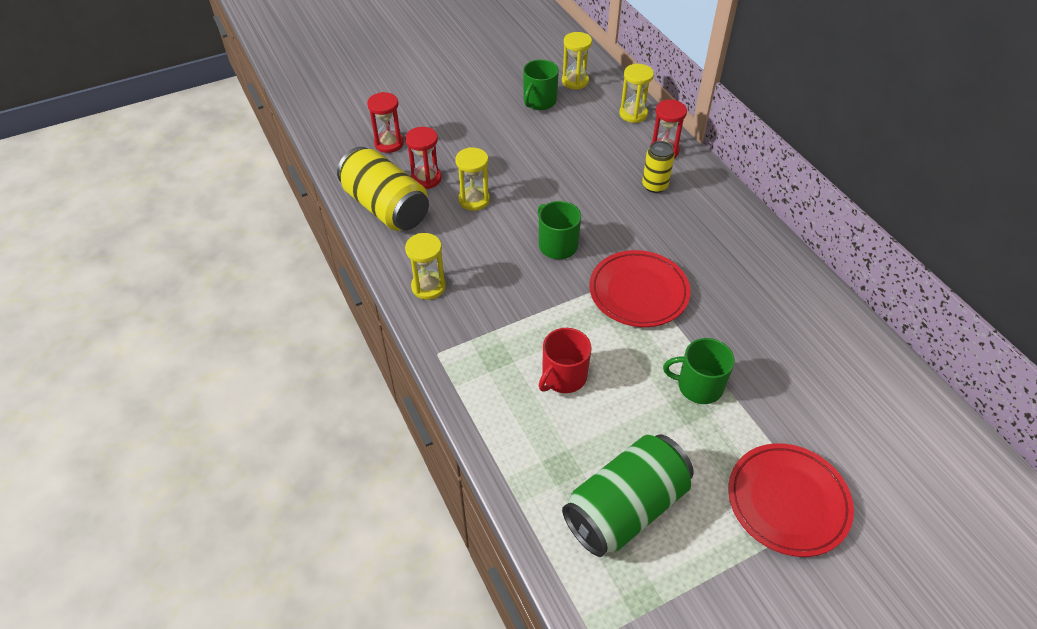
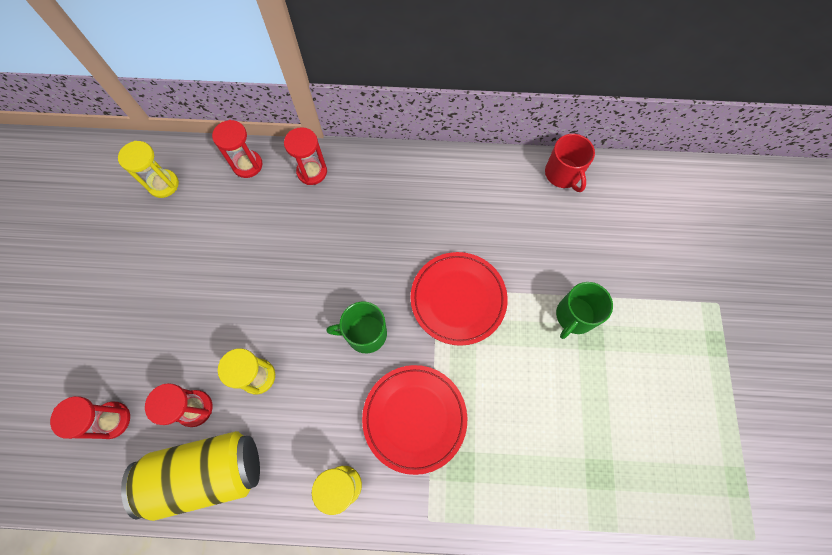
camera: 60 degrees left, 20 degrees up
green mug [523,60,559,110] -> none
red mug [539,328,592,393] -> red mug moved to [545,134,595,192]
green can [562,435,694,557] -> none
yellow hourglass [619,64,654,123] -> red hourglass [212,120,262,178]
yellow can [642,141,675,193] -> none
red plate [728,443,854,557] -> red plate moved to [362,365,467,475]

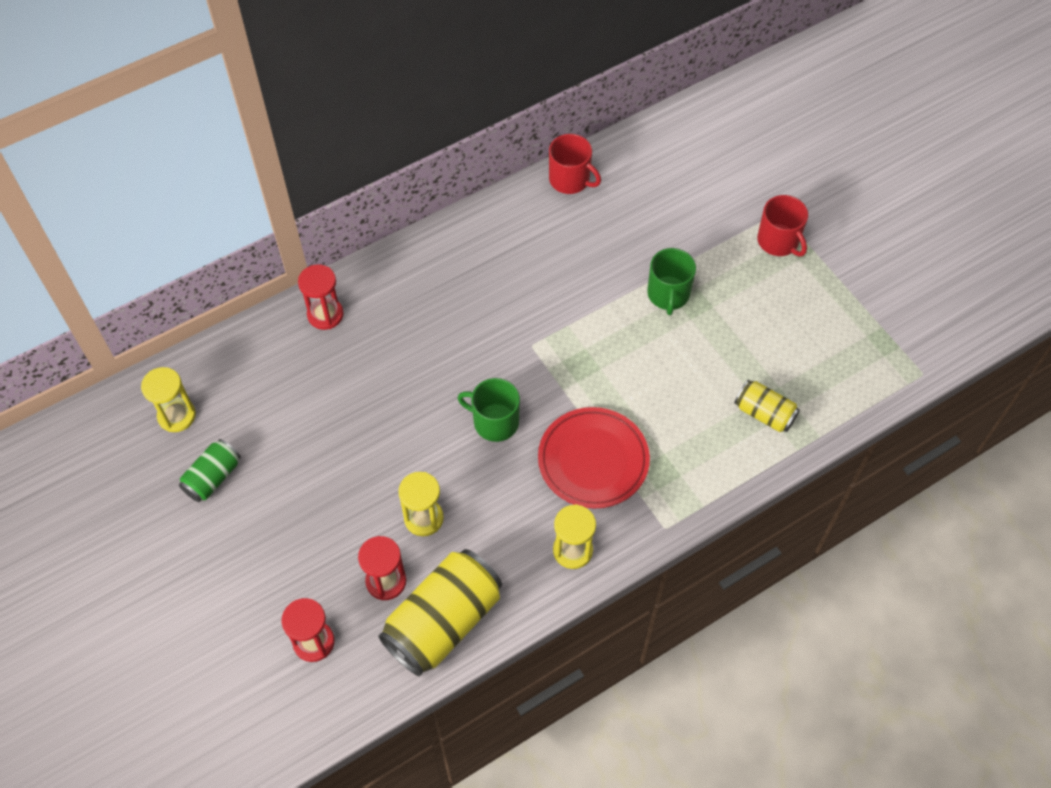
camera: 35 degrees left, 10 degrees down
red hourglass [212,120,262,178] -> none
green mug [326,301,387,353] -> green mug turned 60 degrees clockwise [458,378,520,442]
red plate [411,252,508,346] -> none
none -> green can [179,439,241,502]
none -> yellow can [734,380,800,432]
none -> red mug [757,195,808,257]

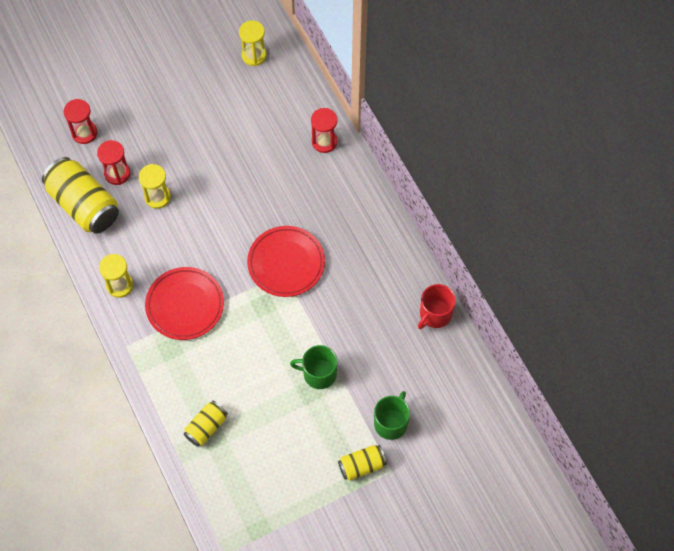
camera: 95 degrees right, 5 degrees up
green can [179,439,241,502] -> none
green mug [458,378,520,442] -> green mug moved to [374,391,410,440]
red mug [757,195,808,257] -> yellow can [338,445,387,481]
none -> red plate [247,226,325,297]

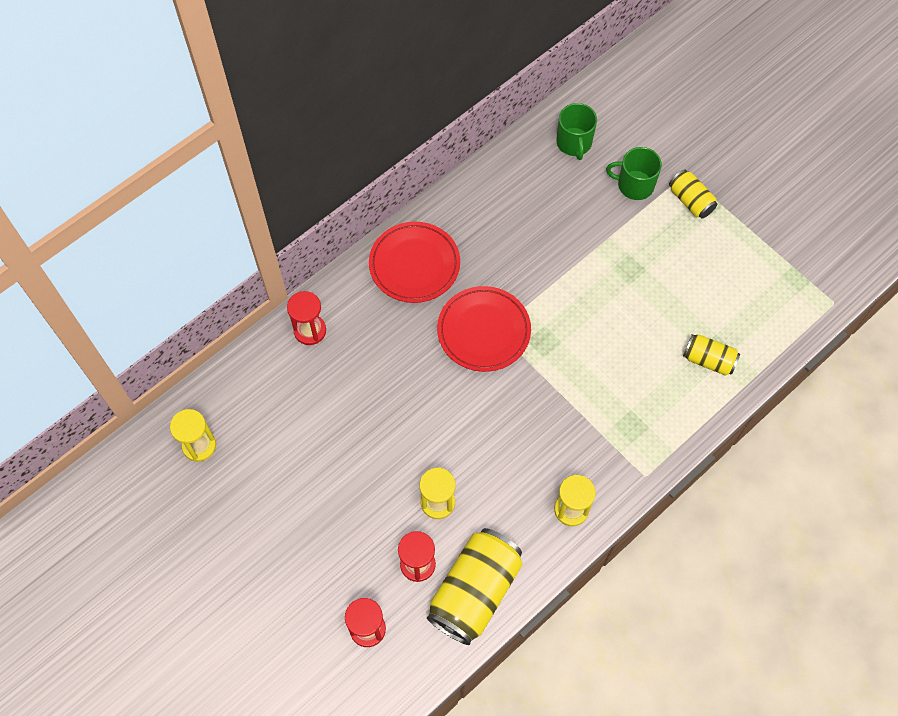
camera: 105 degrees left, 0 degrees up
red plate [145,267,224,340] -> red plate moved to [369,222,460,303]
green mug [290,345,337,389] -> green mug moved to [556,103,597,160]
red mug [418,284,456,329] -> none

